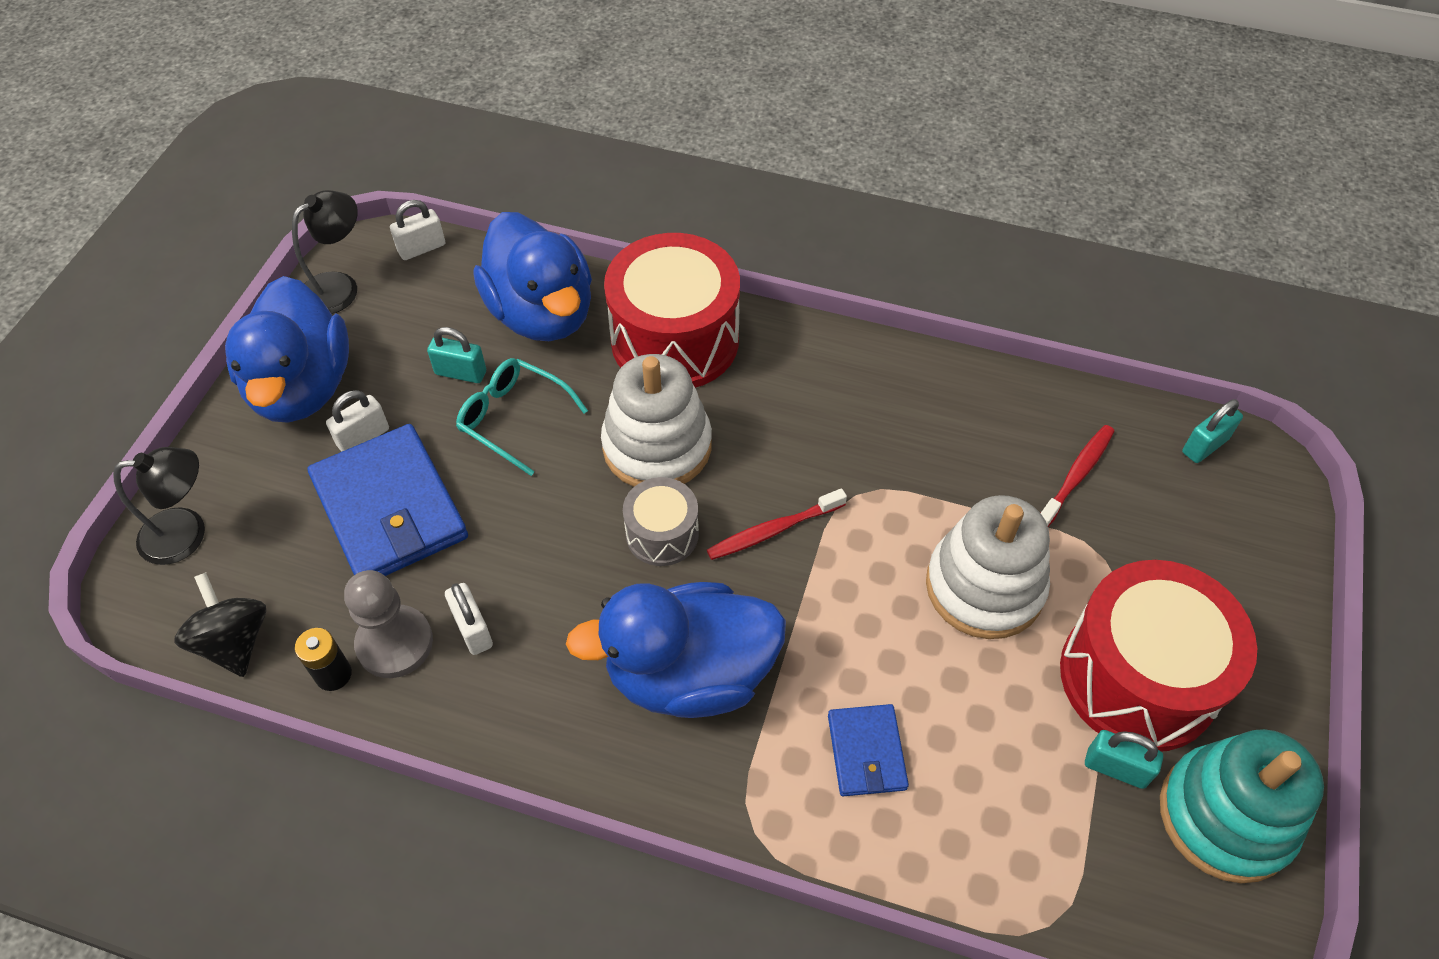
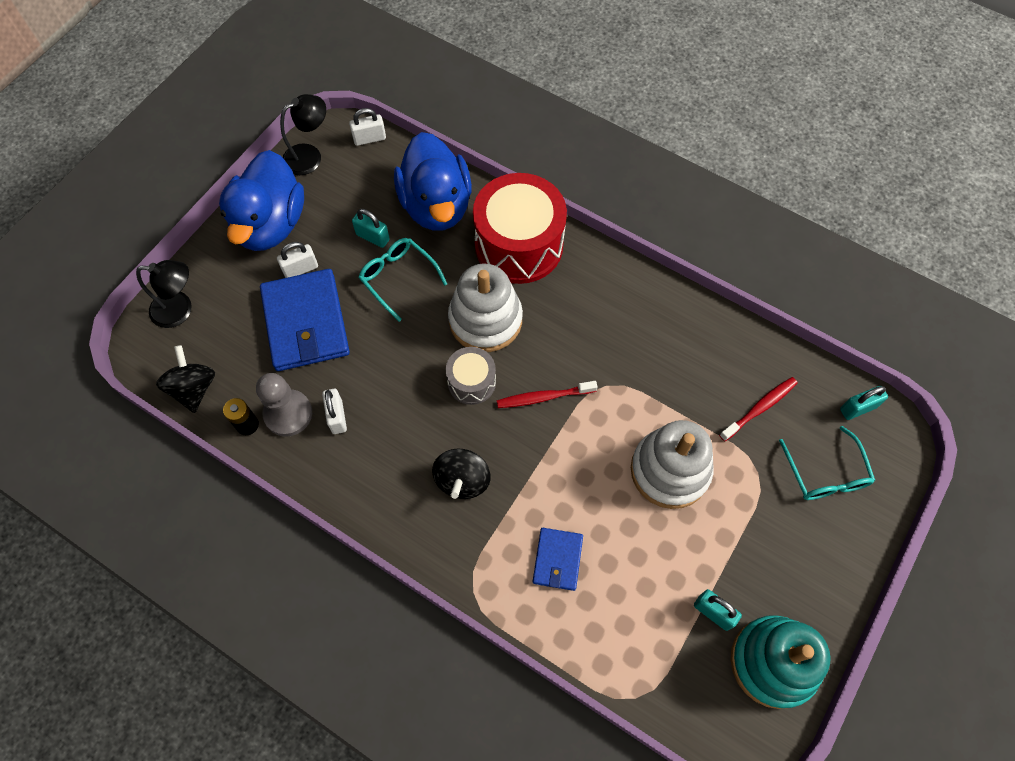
camera: 15 degrees right, 10 degrees up
blue duck [566,582,786,718] -> black spinning top [432,449,491,499]
red drum [1060,560,1257,752] -> none
none -> turquoise glasses [779,426,875,500]

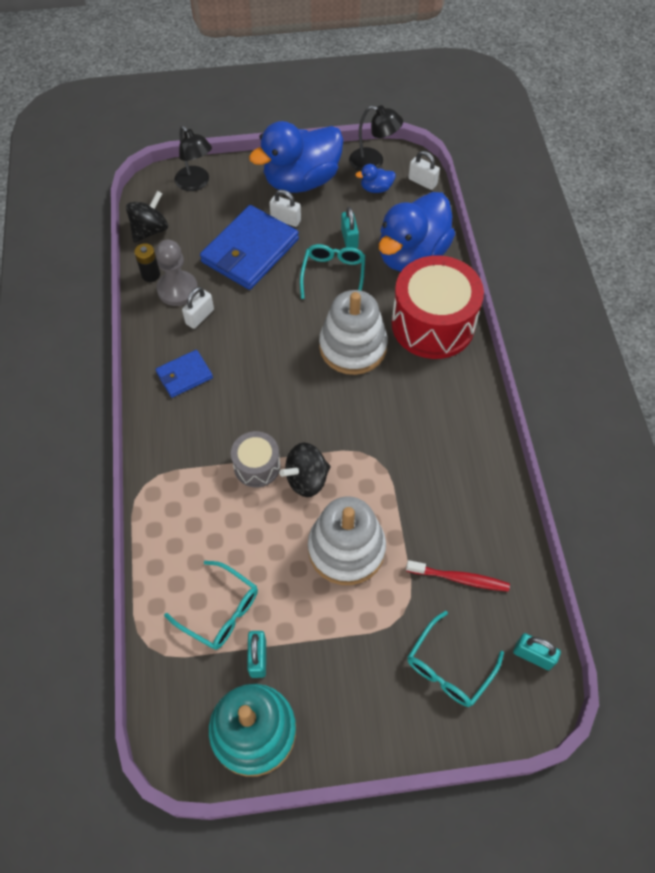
camera: 50 degrees right, 5 degrees down
black spinning top [432,449,491,499] -> black spinning top moved to [279,443,331,497]
grey drum [446,347,496,405] -> grey drum moved to [231,431,280,488]
red toothbrush [496,381,598,408] -> none
blue wallet [533,528,583,591] -> blue wallet moved to [156,350,213,398]
none -> turquoise glasses [164,561,258,650]
none -> blue duck [355,164,396,193]

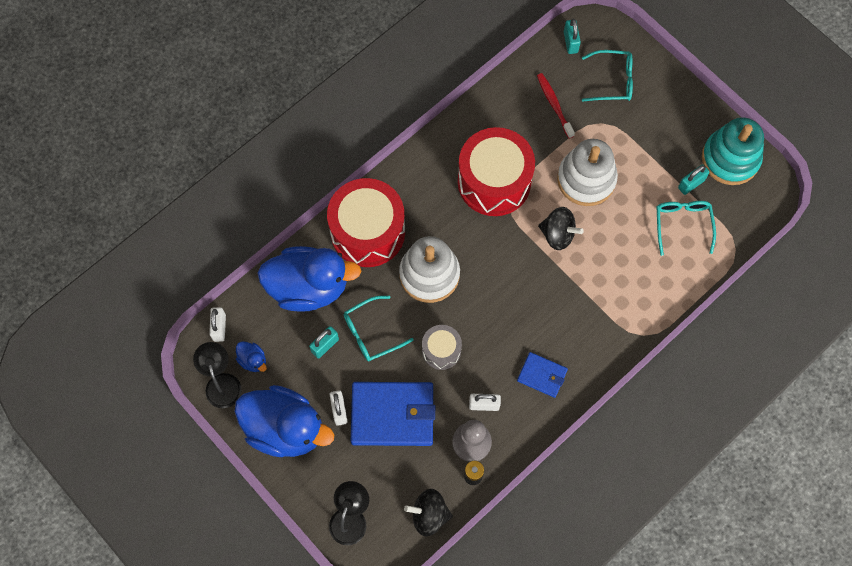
camera: 125 degrees left, 10 degrees up
grey drum [231,431,280,488] -> grey drum moved to [422,325,462,370]
none -> red drum [458,127,535,216]

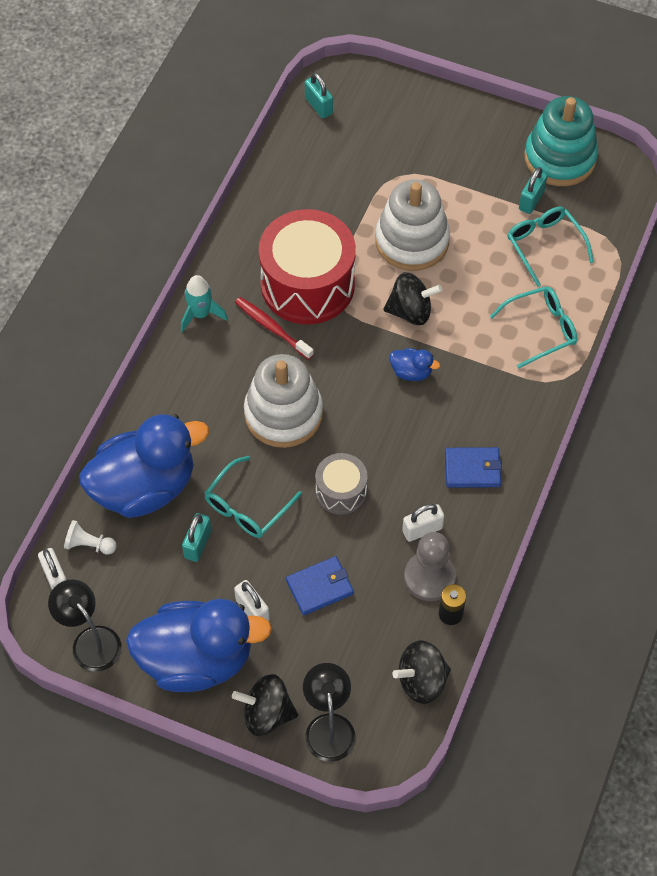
camera: 25 degrees left, 10 degrees down
blue duck [236,341,267,372] -> blue duck moved to [389,348,440,381]
red drum [327,178,405,267] -> none
blue wallet [351,382,435,446] -> blue wallet [286,556,354,615], size x0.52
red toothbrush [537,73,575,139] -> red toothbrush moved to [235,297,314,360]
turquoise glasses [582,50,633,102] -> turquoise glasses moved to [490,286,577,369]
none -> white pawn [64,520,117,554]
none -> turquoise rocket [181,275,228,332]
none -> black spinning top [232,674,298,736]

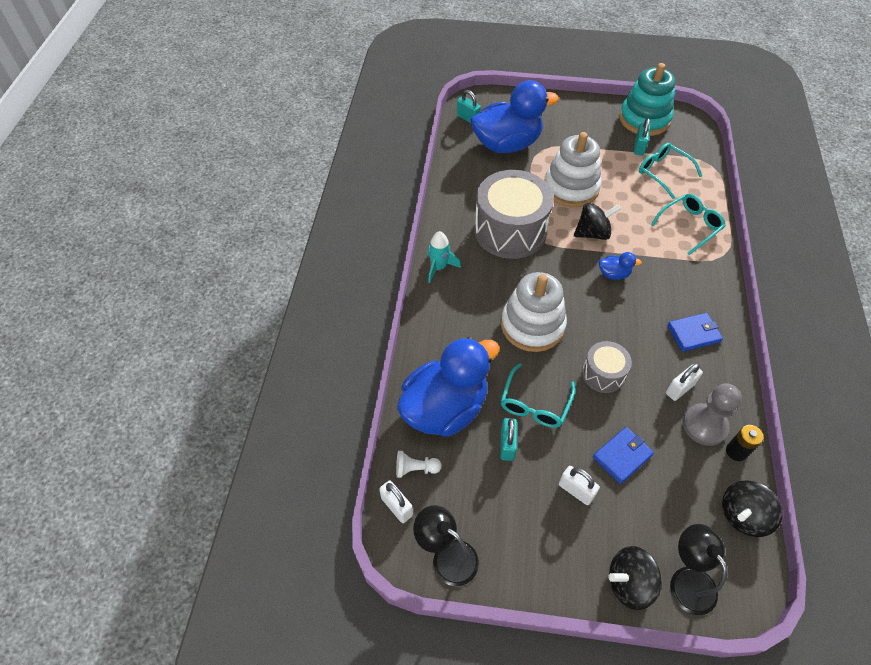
camera: 15 degrees left, 5 degrees down
blue duck [126,599,272,692] -> blue duck moved to [471,80,559,153]
red toothbrush [235,297,314,360] -> none
red drum [259,209,356,324] -> grey drum [474,170,554,259]

